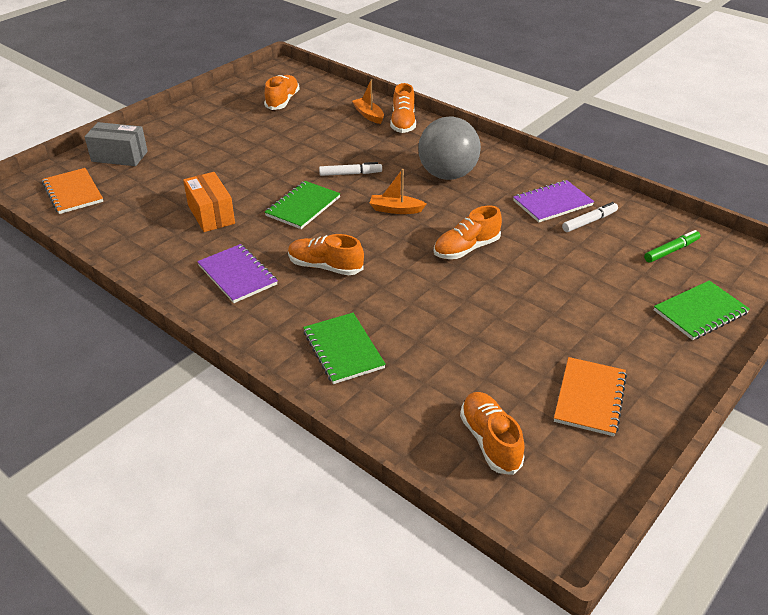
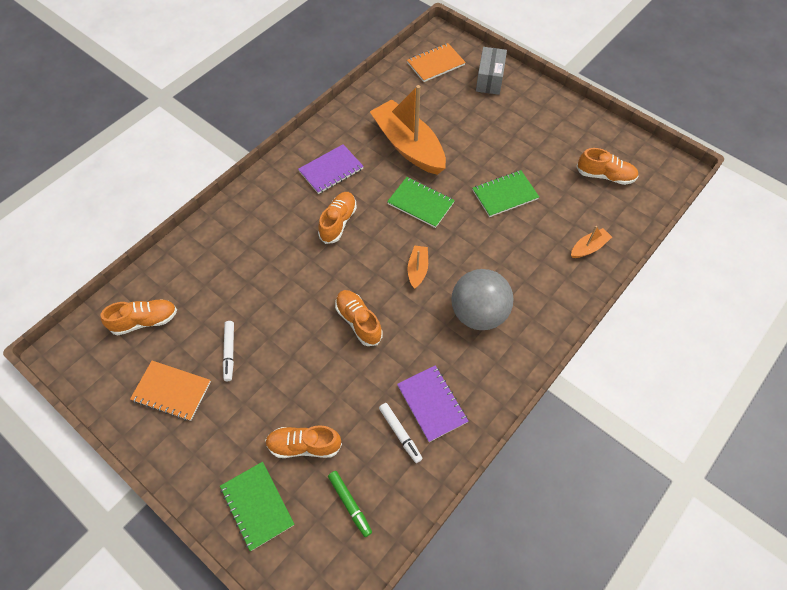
camera: 90 degrees right, 20 degrees up
orange box [183,172,235,232] -> orange boat [370,85,446,175]
green notebook [303,313,386,384] -> green notebook moved to [472,170,539,217]
white marker [319,162,382,176] -> white marker moved to [223,321,234,381]
orange shoe [390,83,416,133] -> orange shoe moved to [265,425,342,458]

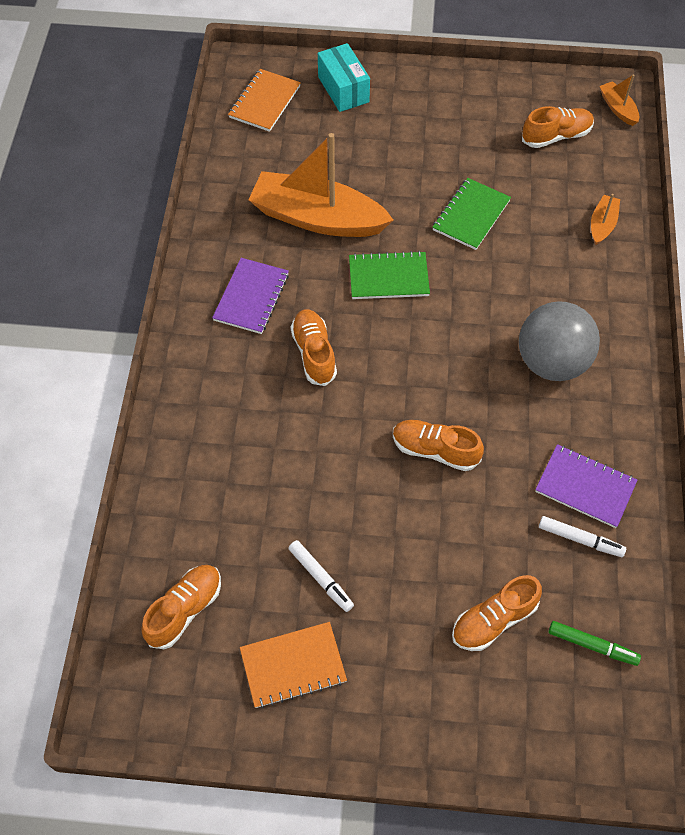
camera: 35 degrees left, 0 degrees up
green notebook [220,462,294,551] -> none
orange boat [408,245,428,289] -> orange boat moved to [599,74,639,126]
grey box [476,47,507,95] -> turquoise box [318,43,370,112]

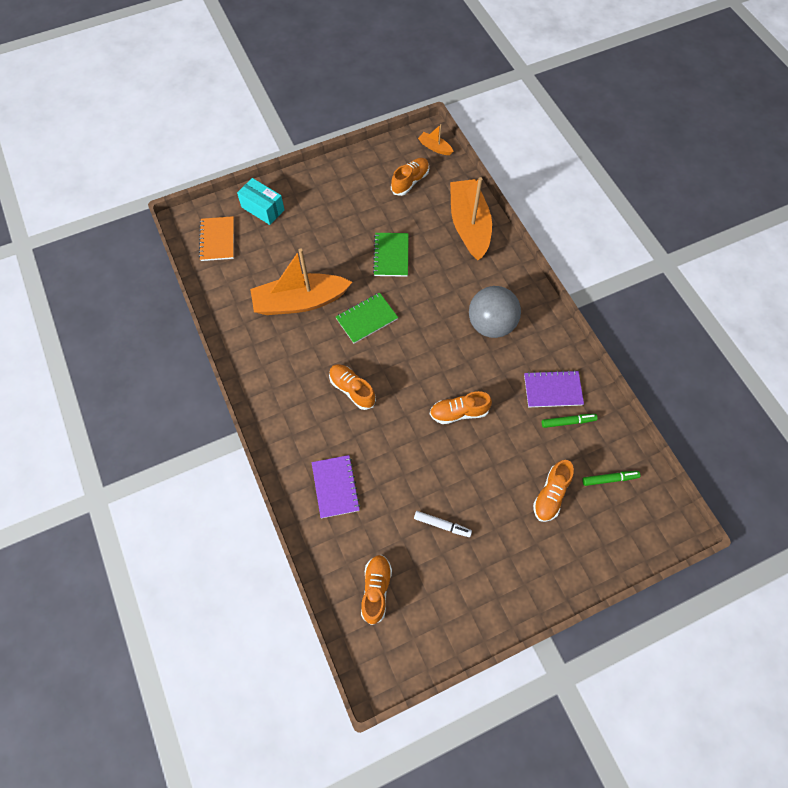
camera: 30 degrees left, 5 degrees up
purple notebook [212,258,289,334] -> purple notebook moved to [312,455,360,518]
orange notebook [240,622,347,708] -> none
white marker [539,516,626,557] -> green marker [542,414,598,428]
orange boat [591,194,620,245] -> orange boat [450,177,492,260], size x2.31

